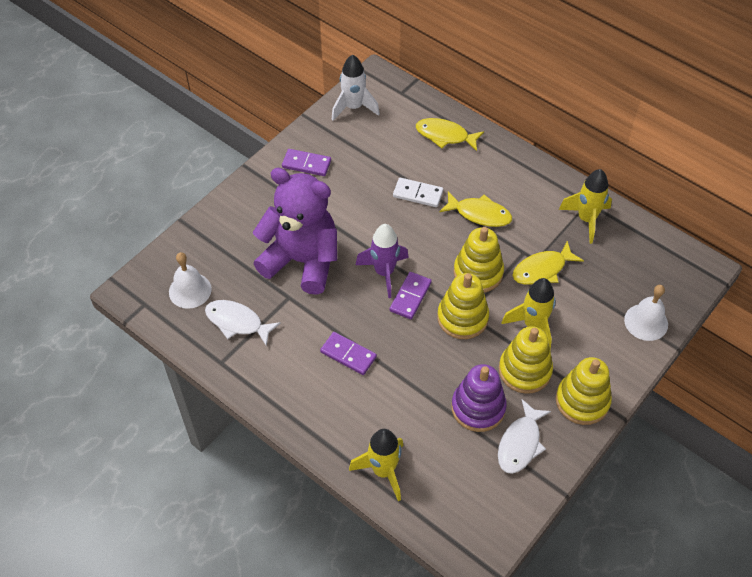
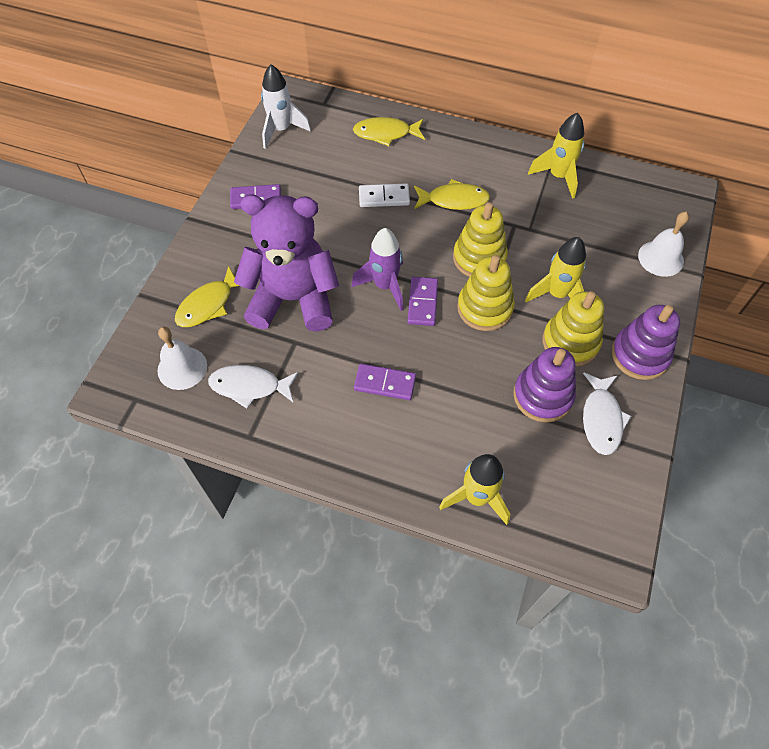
camera: 20 degrees left, 5 degrees up
yellow fish [512,241,584,285] -> yellow fish moved to [175,266,239,327]
yellow stacking toy [556,357,612,425] -> purple stacking toy [612,305,680,380]

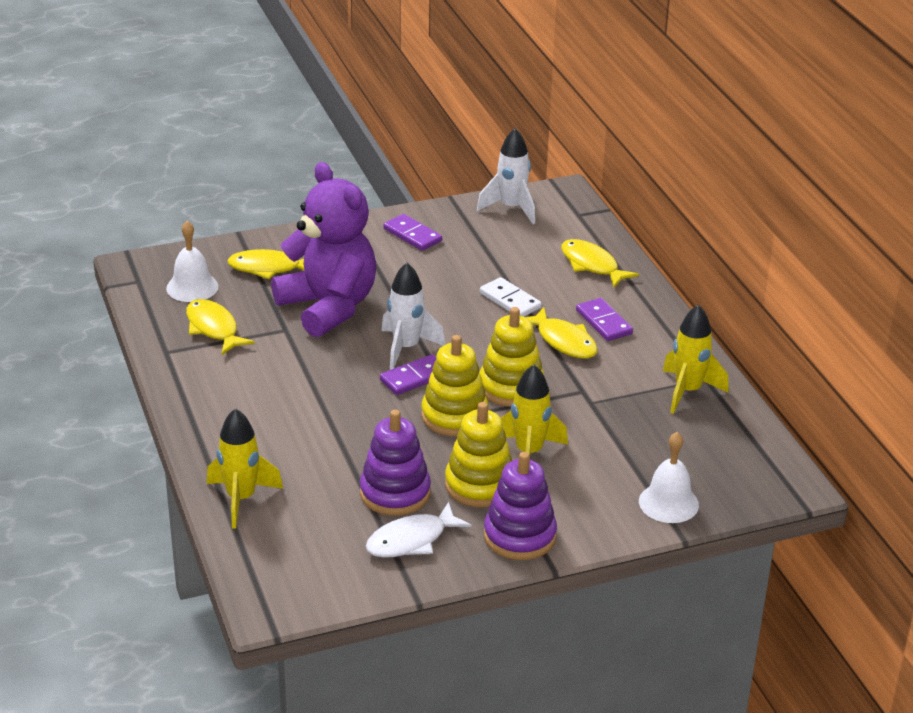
camera: 50 degrees right, 25 degrees down
white fish [208,365,299,408] -> yellow fish [186,299,255,355]
purple rocket [352,228,403,311] -> white rocket [381,263,445,370]
purple domino [354,364,416,400] -> purple domino moved to [576,298,633,341]

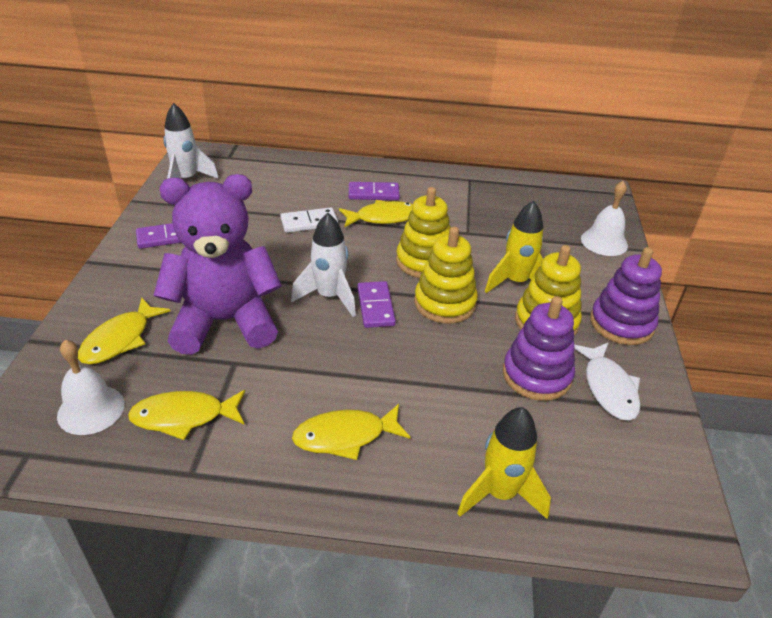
camera: 65 degrees left, 5 degrees up
yellow fish [561,239,639,287] -> yellow fish moved to [292,404,411,460]
yellow rocket [663,304,729,414] -> none

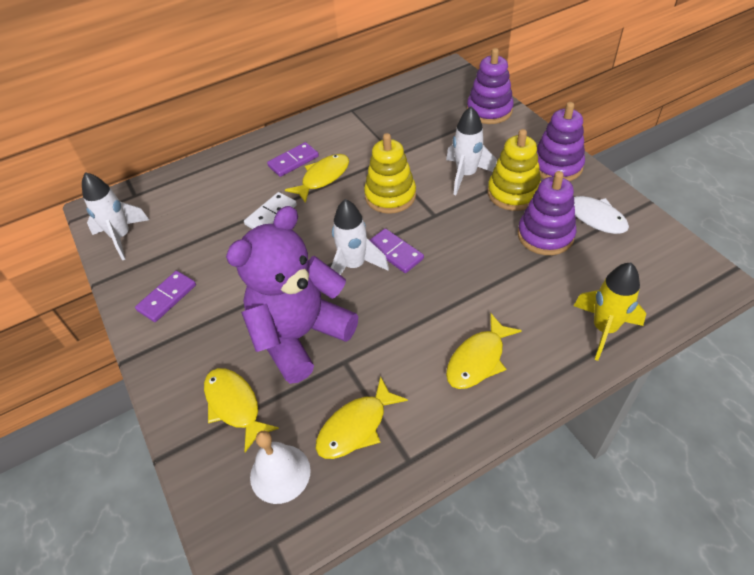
camera: 30 degrees left, 10 degrees up
yellow fish [78,297,171,364] -> yellow fish turned 150 degrees clockwise [204,368,279,452]
yellow stacking toy [414,227,478,324] -> none
yellow rocket [485,200,543,293] -> white rocket [446,106,497,195]
white bell [581,181,628,256] -> purple stacking toy [467,48,514,124]

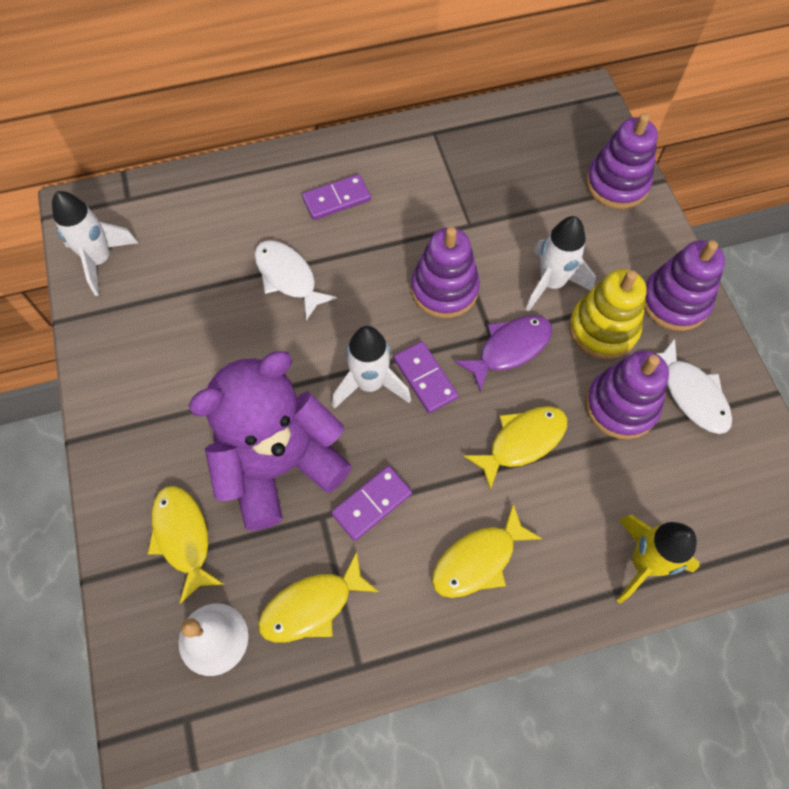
camera: 10 degrees right, 15 degrees up
purple domino [135,271,196,322] -> purple domino moved to [331,466,412,541]
white domino [244,192,297,229] -> white fish [254,240,337,321]
yellow fish [285,154,349,203] -> yellow fish moved to [464,406,568,490]
yellow stacking toy [364,133,416,214] -> purple stacking toy [411,227,480,318]
none -> purple fish [455,315,552,391]

